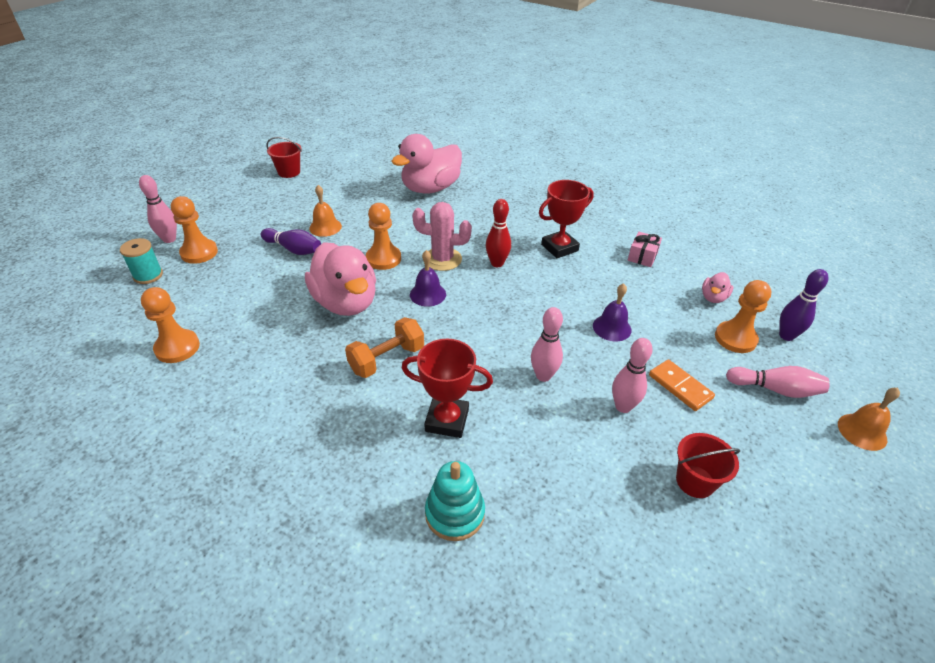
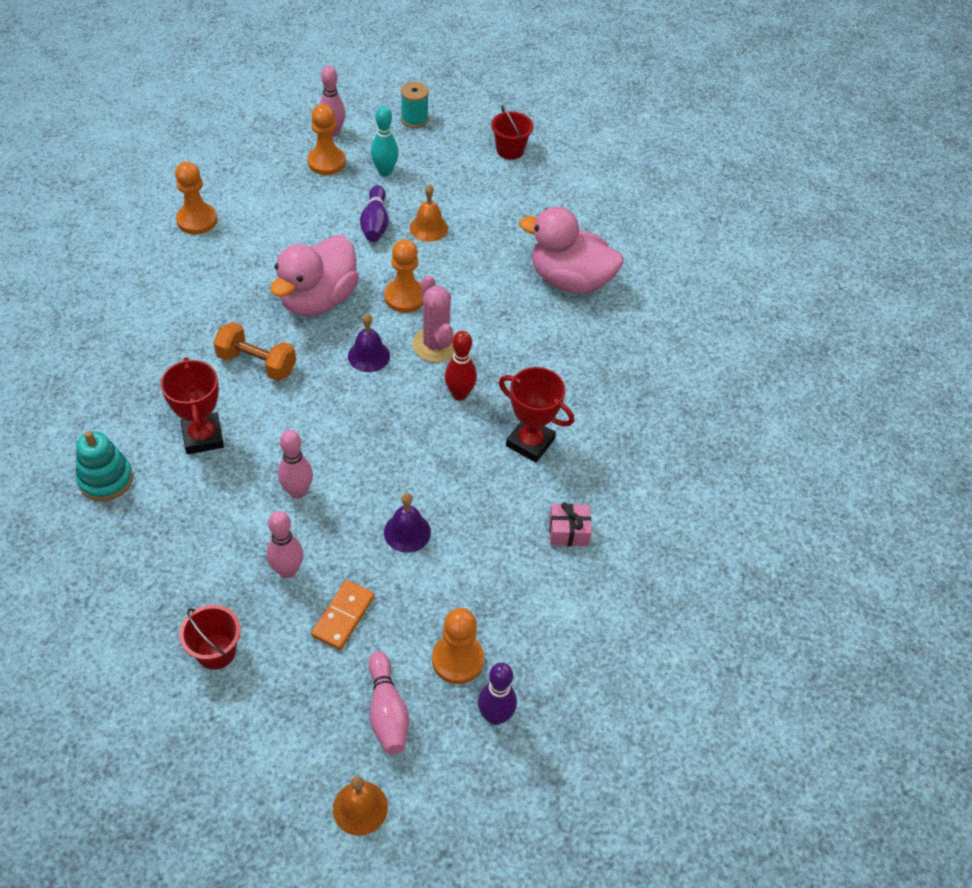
camera: 60 degrees right, 10 degrees up
turquoise spool [120,238,163,284] -> turquoise spool moved to [401,82,429,128]
pink duck [702,272,733,303] -> none
none -> turquoise bowling pin [371,106,399,176]

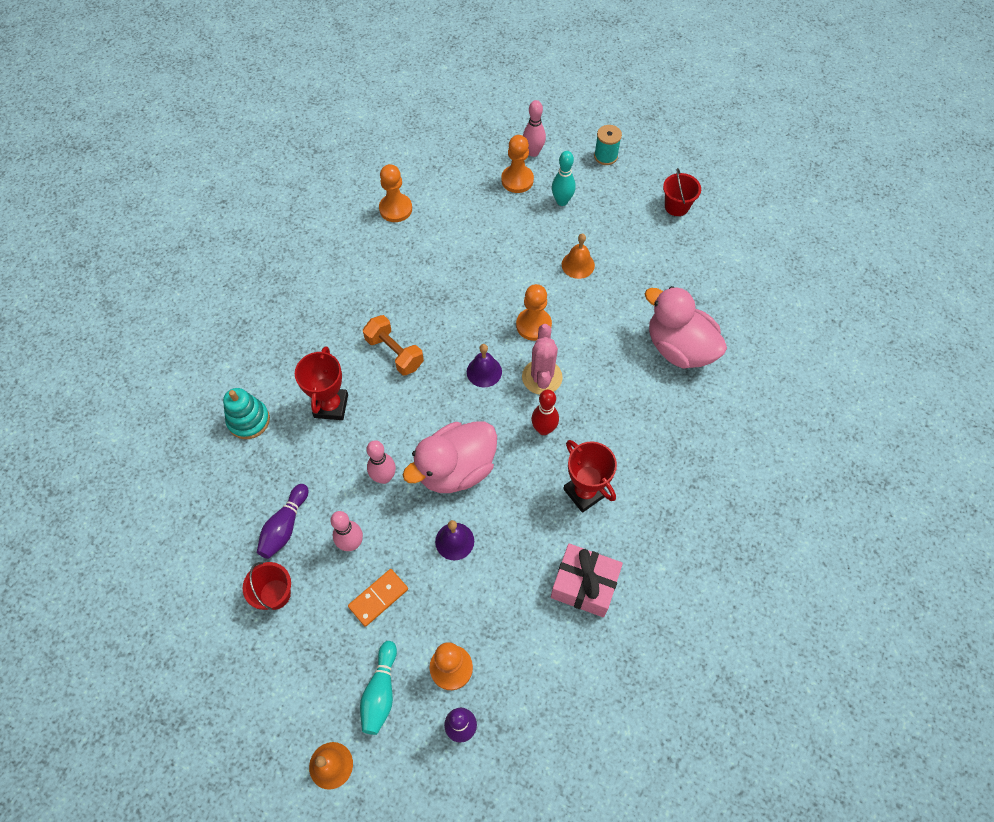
camera: 25 degrees right, 10 degrees up
pink duck [271,235,359,316] -> pink duck moved to [403,421,497,493]
purple bowling pin [360,185,389,242] -> purple bowling pin moved to [257,484,308,559]
pink bowling pin [368,651,409,755] -> turquoise bowling pin [360,641,397,735]
pink gift [549,502,592,546] -> pink gift [551,543,623,617], size x1.70

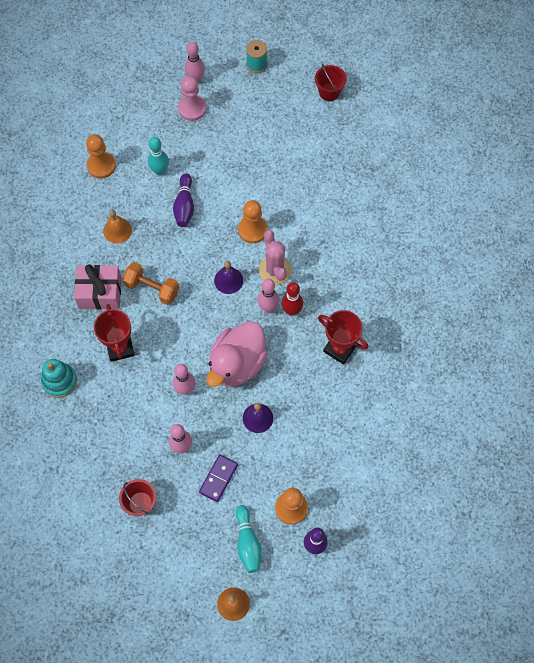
camera: 20 degrees left, 5 degrees up
purple bowling pin [257,484,308,559] -> purple bowling pin moved to [173,173,194,227]
orange domino [348,569,408,627] -> purple domino [199,455,238,502]
orange pawn [501,135,534,193] -> pink pawn [178,76,206,121]
pink gift [551,543,623,617] -> pink gift moved to [74,265,122,310]
turquoise bowling pin [552,151,576,206] -> turquoise bowling pin moved to [148,137,169,176]
orange bell [562,234,595,279] -> orange bell moved to [103,210,132,244]
pink duck [645,286,727,369] -> none
none -> pink bowling pin [257,279,279,312]

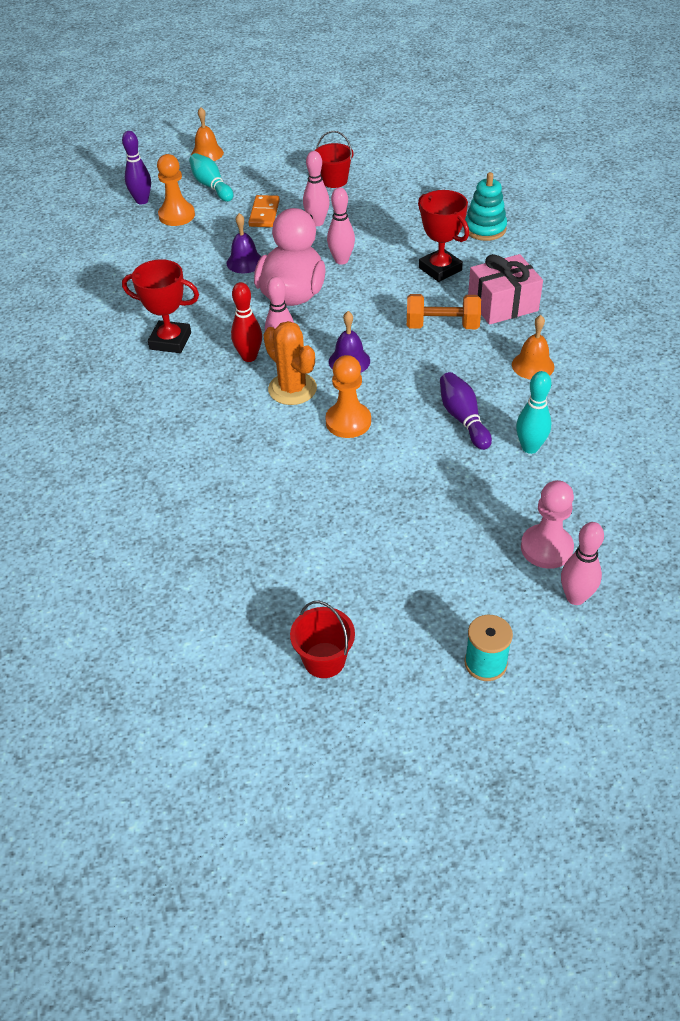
camera: 160 degrees right, 20 degrees down
orange pawn [86,134,116,179] -> none
purple domino [199,455,238,502] -> orange domino [248,195,280,227]
pink cactus [259,230,292,285] -> orange cactus [264,321,317,405]

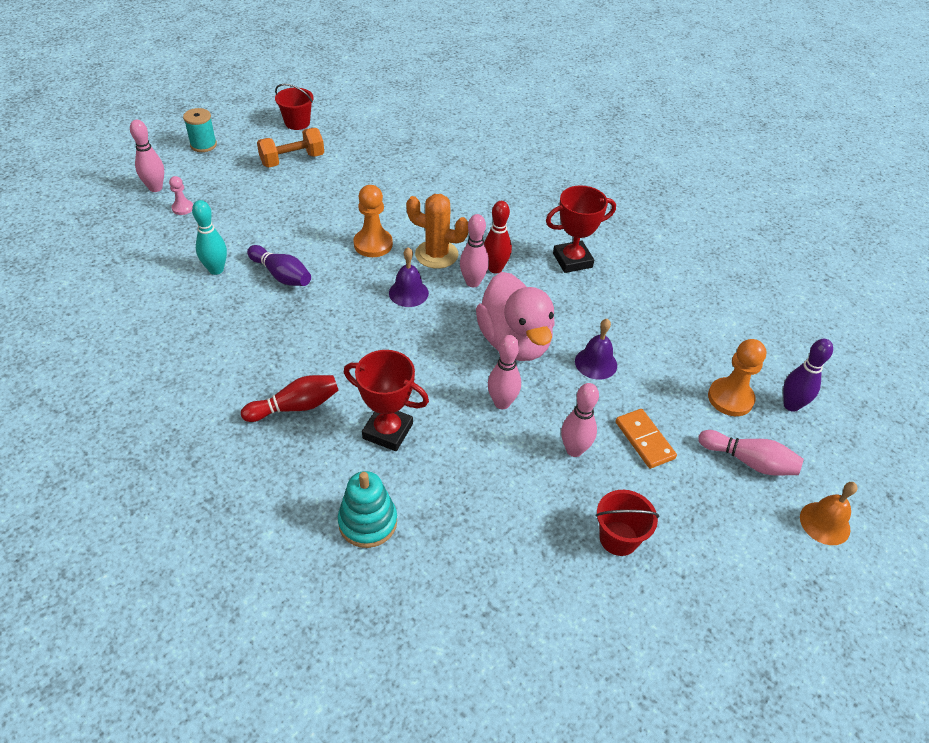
camera: 145 degrees right, 0 degrees up
turquoise bowling pin [189,153,233,202] -> pink bowling pin [698,430,804,475]
orange dumbbell [407,294,481,329] -> orange dumbbell moved to [257,128,324,167]
pink gift [468,254,543,325] -> red bowling pin [241,375,339,422]
orange bell [512,315,554,380] -> none
pink pawn [521,480,574,569] -> pink pawn [169,176,193,215], size x0.55

